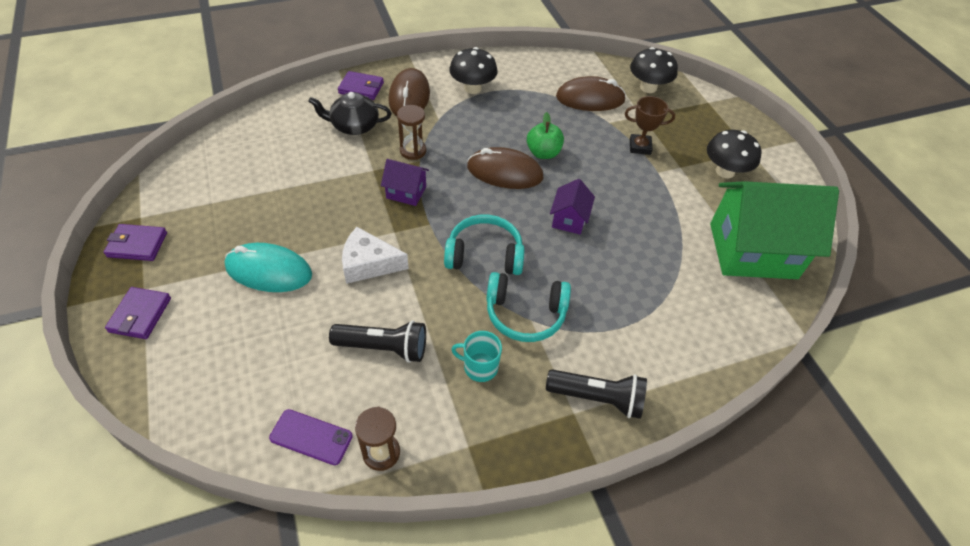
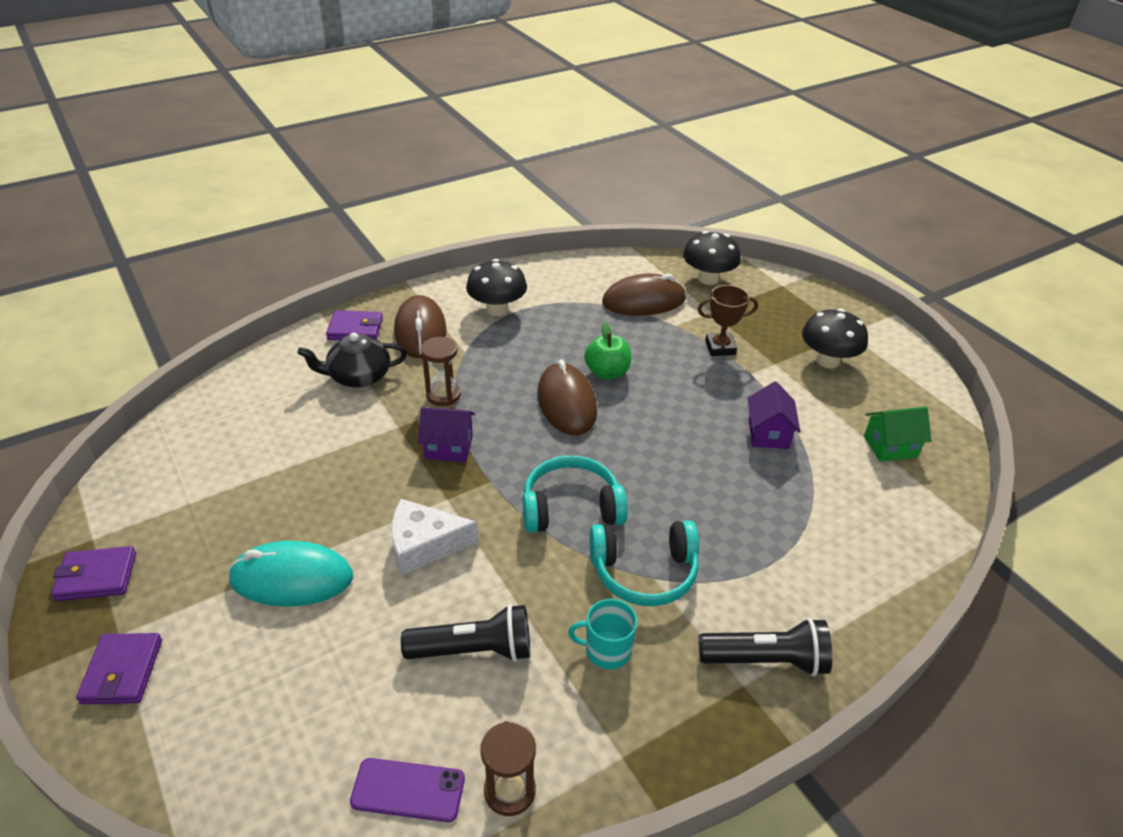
camera: 10 degrees left, 10 degrees down
brown mouse [467,147,543,189] -> brown mouse turned 75 degrees clockwise [537,360,597,435]
purple house [550,179,595,235] -> purple house moved to [748,382,801,449]
green house [710,181,839,279] -> green house [864,406,932,462], size x0.44

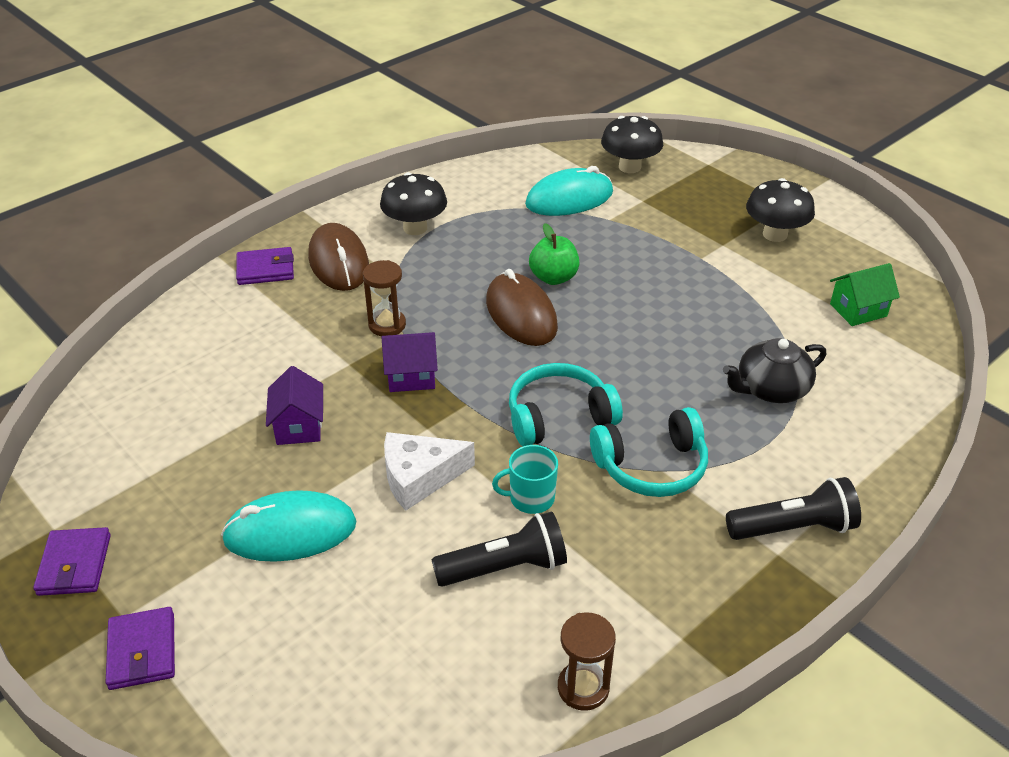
camera: 10 degrees left, 0 degrees up
purple wallet [51,546,136,601] -> purple wallet turned 75 degrees counterclockwise [33,527,111,596]
black teapot [297,333,407,388] -> black teapot moved to [723,338,826,403]
purple phone [350,758,465,822] -> none
turquoise mug [568,599,637,669] -> turquoise mug moved to [492,445,558,514]
brown mouse [602,274,686,316] -> turquoise mouse [525,166,613,216]
brown trophy [698,285,758,356] -> none
purple house [748,382,801,449] -> purple house moved to [266,366,323,445]

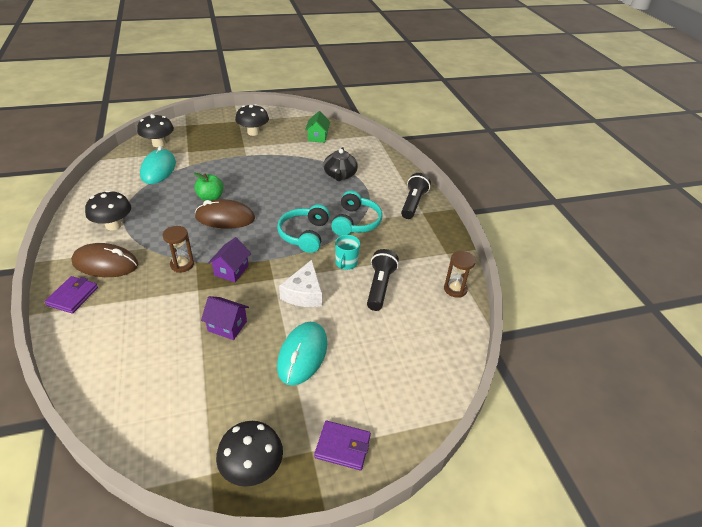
camera: 65 degrees left, 0 degrees up
purple wallet [33,527,111,596] -> black mushroom [216,421,283,487]

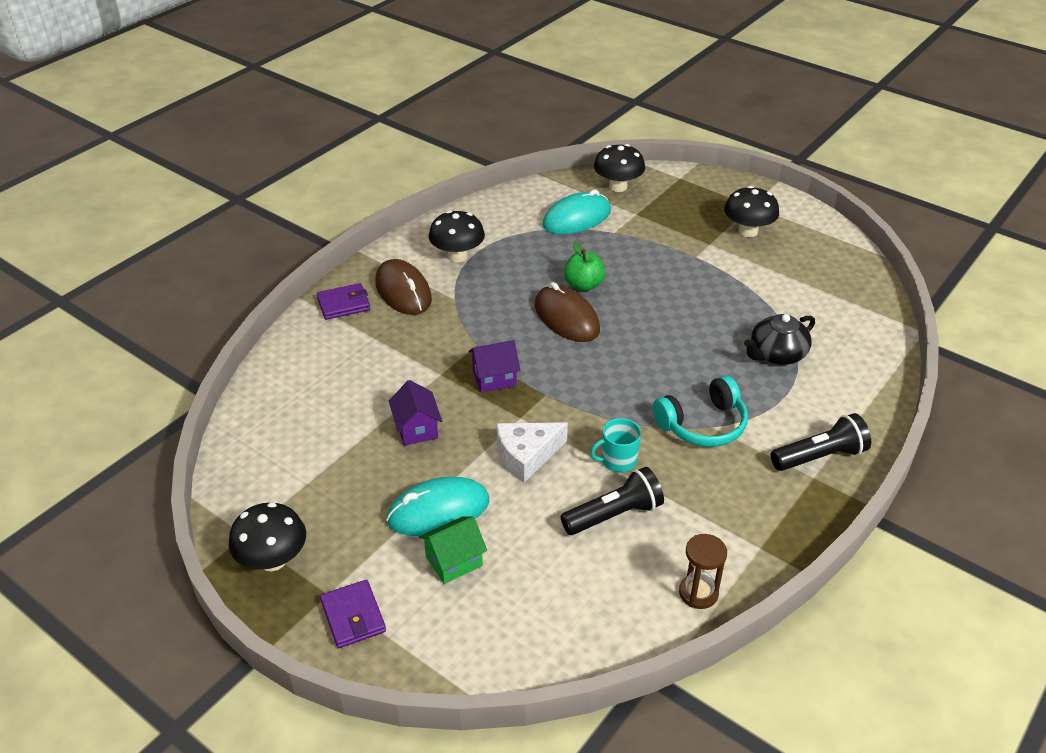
camera: 55 degrees right, 0 degrees up
brown hourglass [162,226,194,272] -> none
turquoise headphones [277,204,330,253] -> none
green house [305,111,330,143] -> green house moved to [419,516,487,584]

